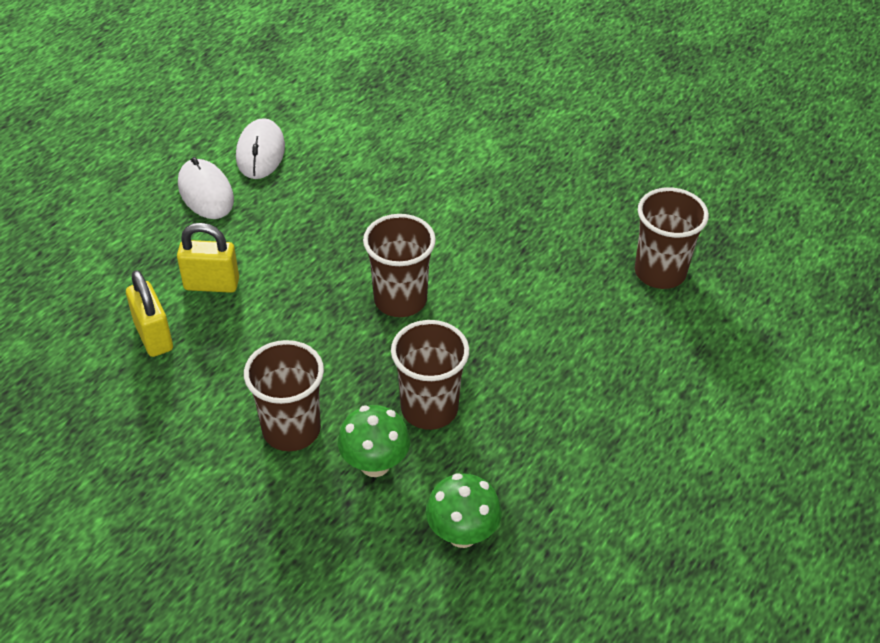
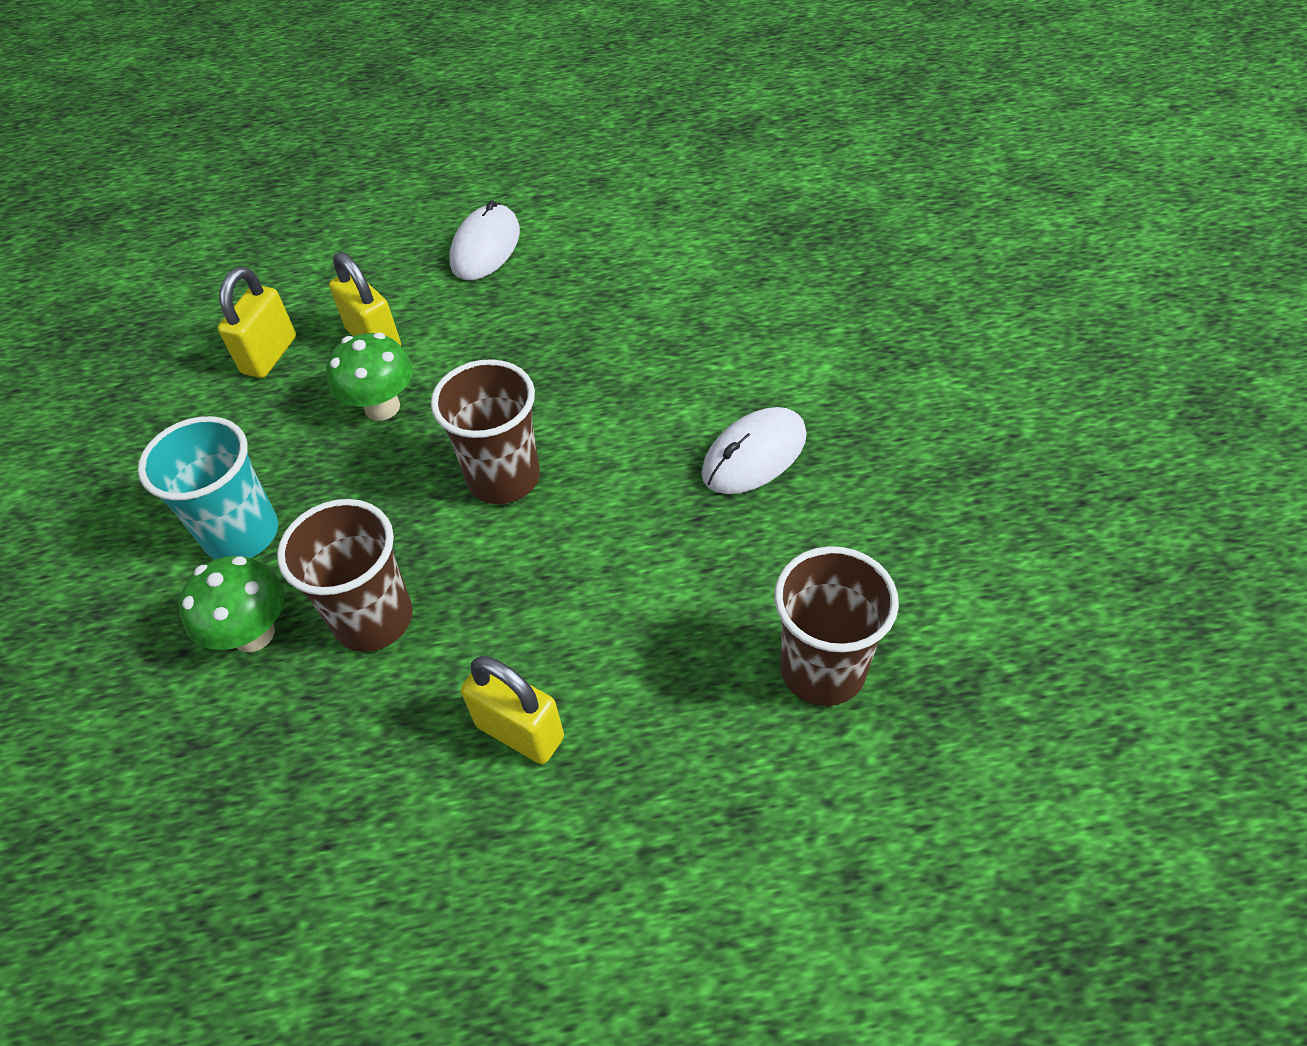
camera: 50 degrees right, 5 degrees up
white mouse [236,118,285,179] -> white mouse moved to [701,407,807,494]
brown cup [244,340,324,451] -> turquoise cup [138,416,278,559]
green mushroom [426,473,502,548] -> green mushroom moved to [326,332,413,421]
none -> yellow padlock [461,656,564,764]

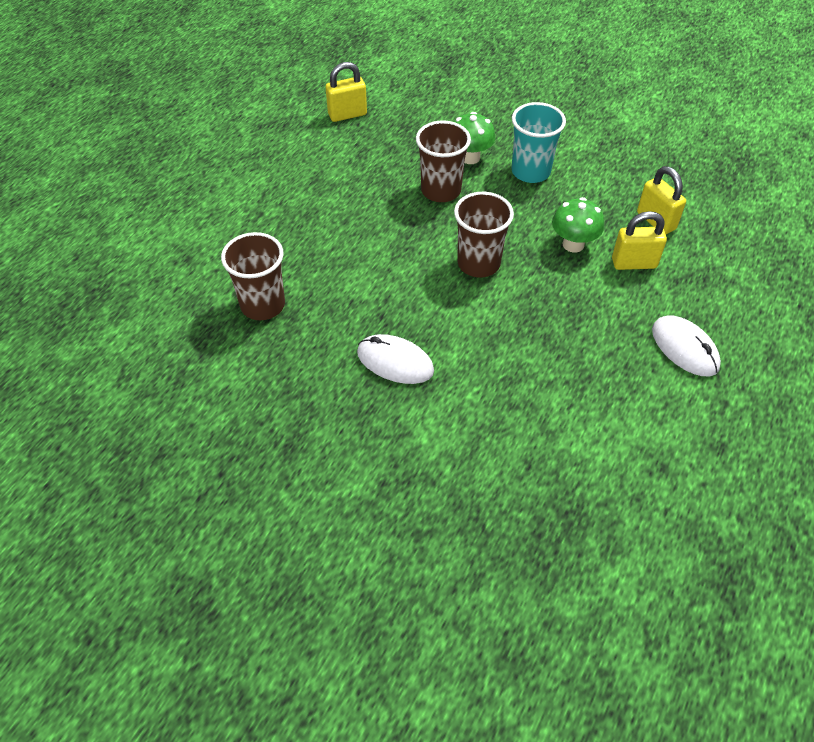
camera: 125 degrees right, 0 degrees up
yellow padlock [461,656,564,764] -> yellow padlock moved to [326,62,367,122]
white mouse [701,407,807,494] -> white mouse turned 60 degrees counterclockwise [357,334,434,384]

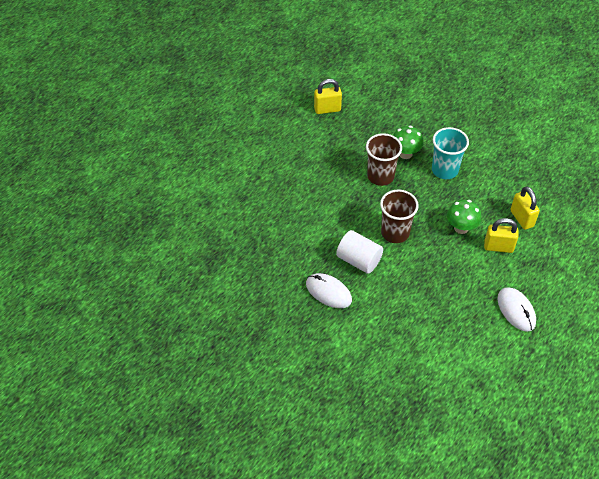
camera: 10 degrees right, 0 degrees up
brown cup [221,232,285,320] -> none
none -> white cylinder [336,230,383,274]

